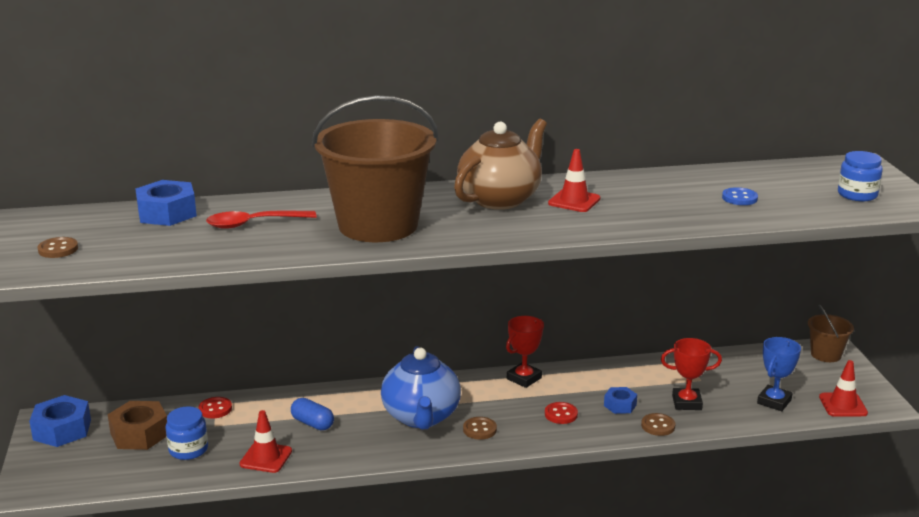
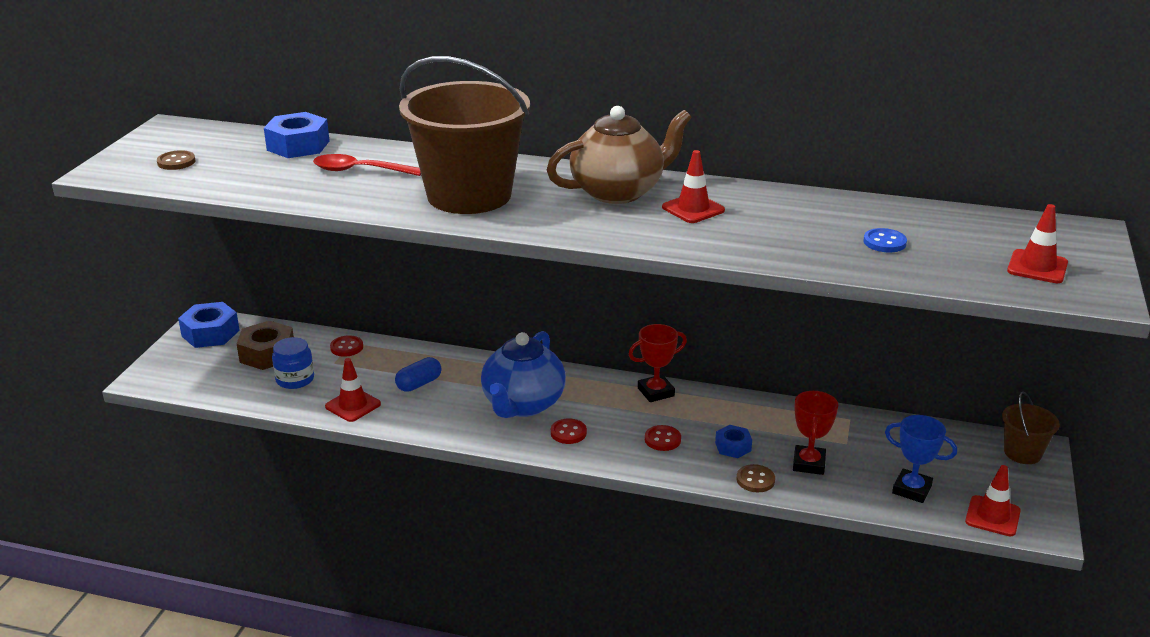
camera: 25 degrees right, 5 degrees up
blue capsule [291,398,334,430] -> blue capsule turned 75 degrees clockwise [395,357,442,392]
brown button [463,417,497,440] -> red button [551,419,587,444]
red trophy [661,338,722,410] -> red trophy turned 75 degrees clockwise [793,391,838,475]
blue trophy [757,337,801,411] -> blue trophy turned 60 degrees clockwise [885,415,957,503]
blue jar [838,151,883,201] -> red traffic cone [1007,204,1068,283]

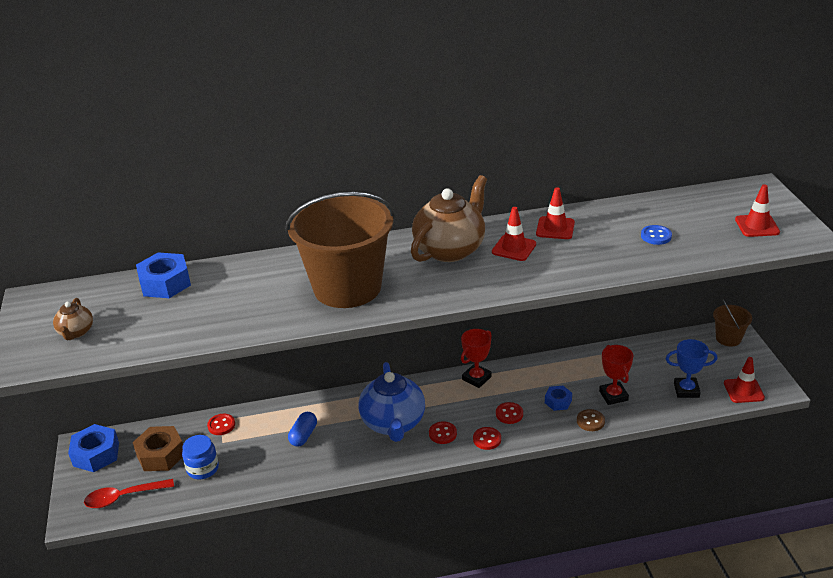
camera: 25 degrees left, 5 degrees up
brown button [157,150,196,170] -> brown teapot [53,298,93,340]
red spoon [313,154,421,176] -> red spoon moved to [84,479,174,508]
red traffic cone [325,358,381,422] -> red traffic cone moved to [536,187,575,239]
none -> red button [473,427,501,450]

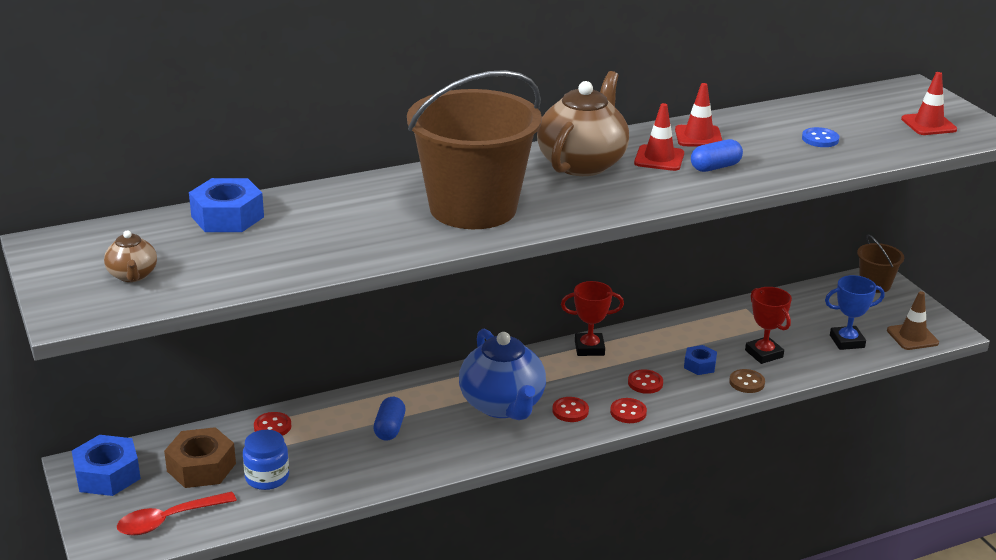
camera: 15 degrees left, 5 degrees down
red trophy [461,329,492,388] -> red trophy turned 60 degrees clockwise [561,281,624,356]
red traffic cone [724,357,765,403] -> brown traffic cone [887,291,939,350]
none -> blue capsule [691,139,743,172]

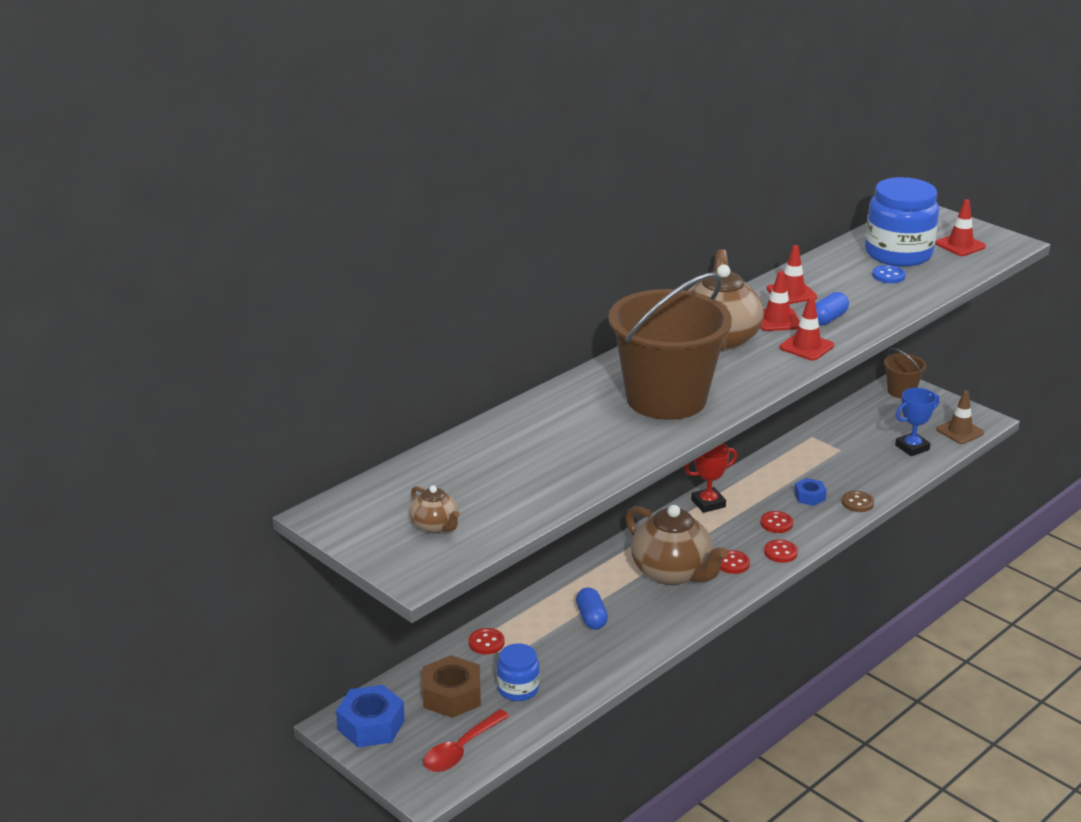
camera: 20 degrees left, 0 degrees up
blue nut [189,178,264,232] -> none
blue teapot [459,329,546,420] -> brown teapot [625,505,728,585]
red trophy [745,287,792,364] -> none
none -> red traffic cone [780,297,834,361]
none -> blue jar [865,177,939,267]

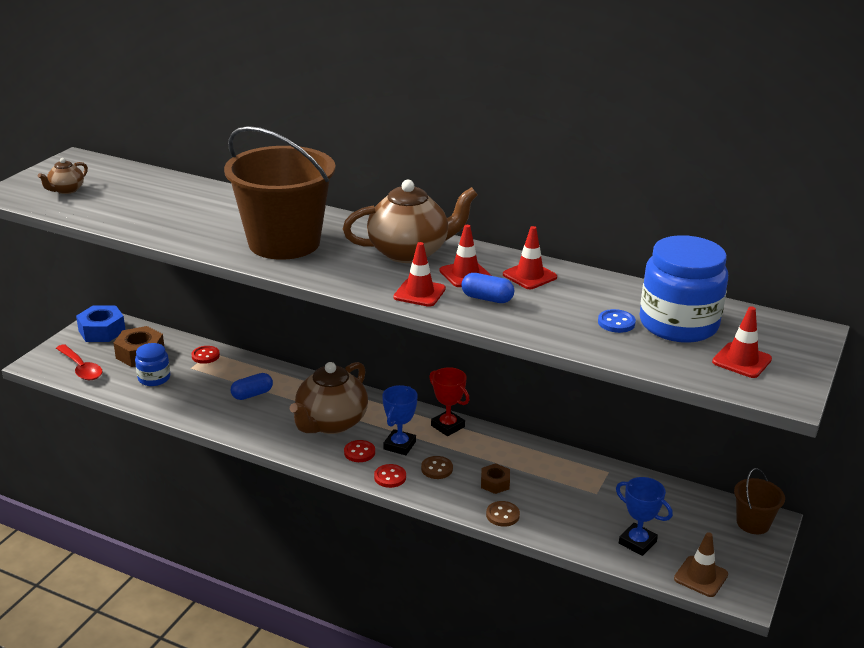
camera: 70 degrees right, 0 degrees up
red spoon [423,709,509,772] -> red spoon turned 150 degrees counterclockwise [56,344,103,380]
red button [760,511,793,533] -> brown button [421,456,453,479]
blue nut [794,478,827,506] -> brown nut [481,463,510,494]
none -> blue trophy [382,385,418,455]

